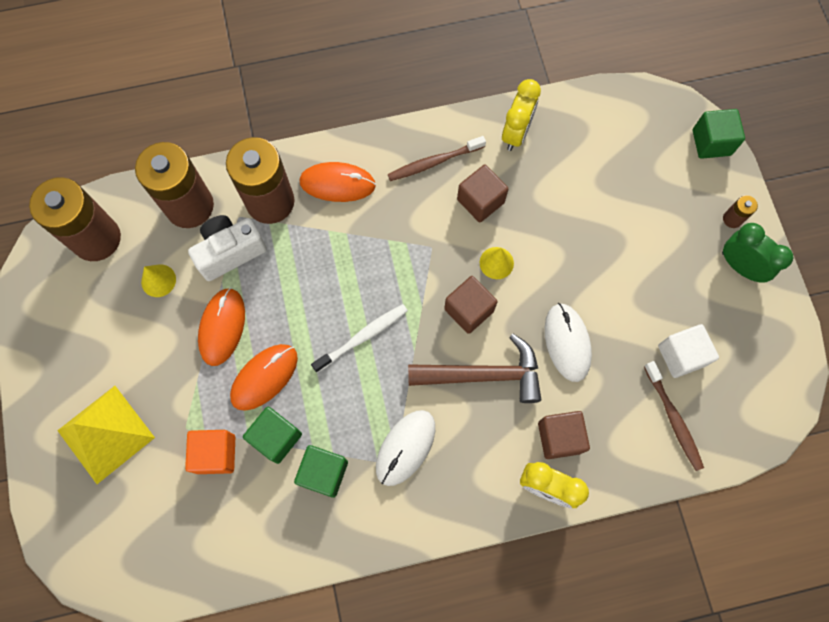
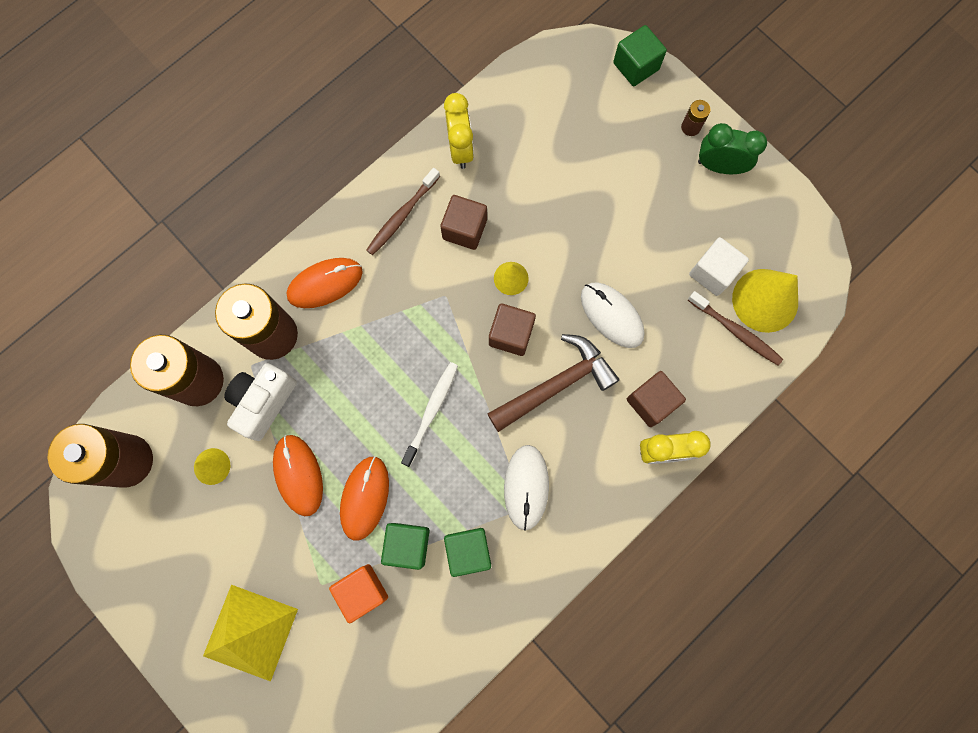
camera: 30 degrees left, 5 degrees up
none -> yellow cone [732,269,798,333]

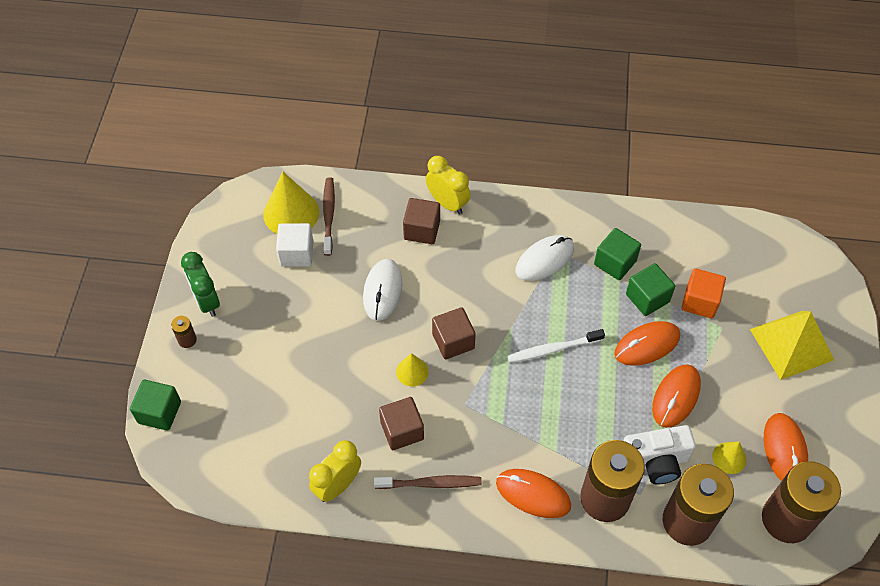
camera: 130 degrees left, 20 degrees down
brown hammer [487,334,619,432] -> none
none -> orange mouse [764,413,808,481]

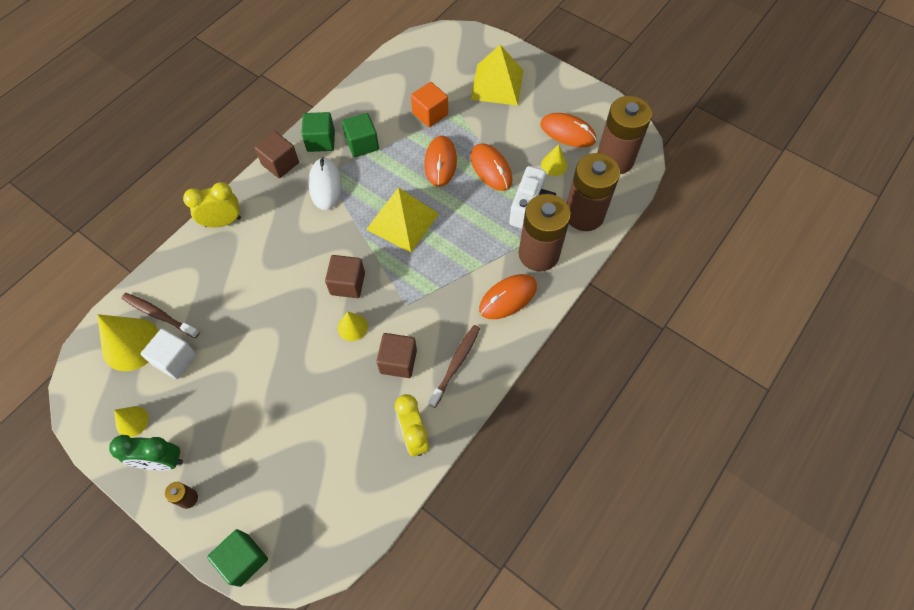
camera: 60 degrees left, 5 degrees up
white mouse [363,259,402,321] -> none
brown cube [403,198,440,244] -> brown cube moved to [255,132,299,178]
white toothbrush [507,329,605,363] -> yellow pyramid [366,187,439,253]
green cube [626,263,675,316] -> green cube moved to [301,112,335,152]
none -> yellow cone [114,406,149,437]

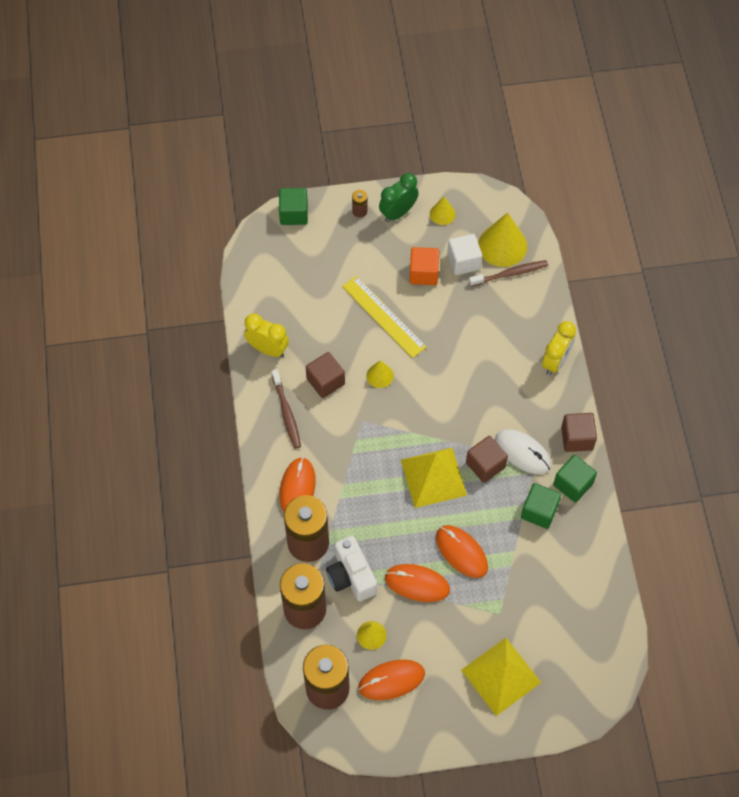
camera: 135 degrees right, 0 degrees up
brown cube [325,255,365,298] -> brown cube moved to [466,436,508,483]
orange cube [411,82,448,127] -> orange cube moved to [409,247,439,285]
none -> yellow ruler [342,276,427,358]

